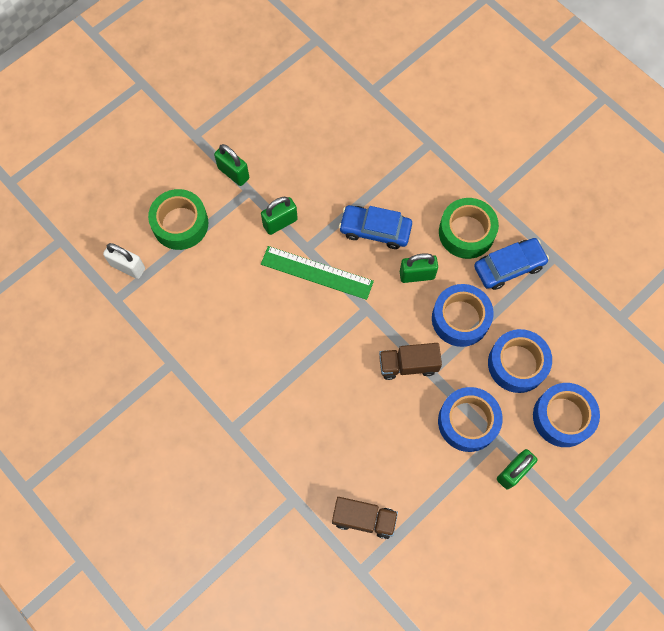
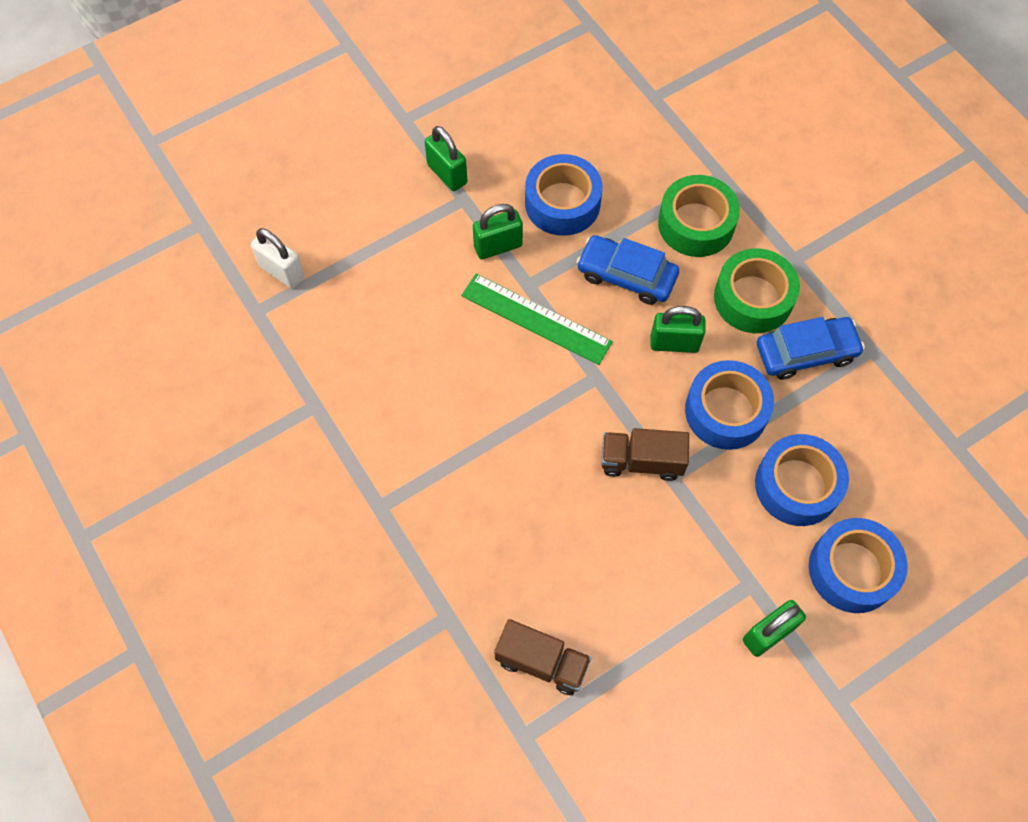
camera: 10 degrees right, 5 degrees down
green tape [148,189,208,250] -> green tape moved to [658,175,740,257]
blue tape [438,387,503,452] -> blue tape moved to [525,154,602,236]

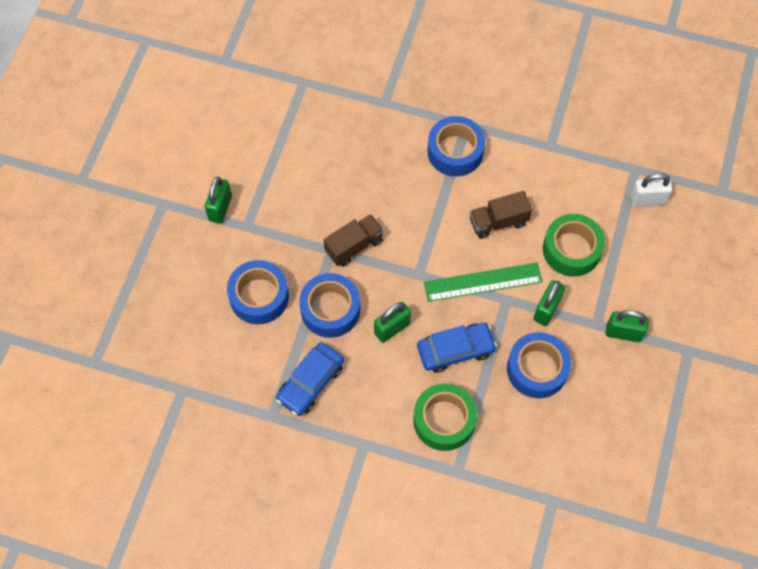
camera: 140 degrees right, 0 degrees up
brown truck [494,619,591,695] -> brown truck moved to [470,191,532,239]
green tape [714,248,800,333] -> green tape moved to [543,214,605,277]
blue tape [809,518,908,613] -> blue tape moved to [427,116,485,177]

